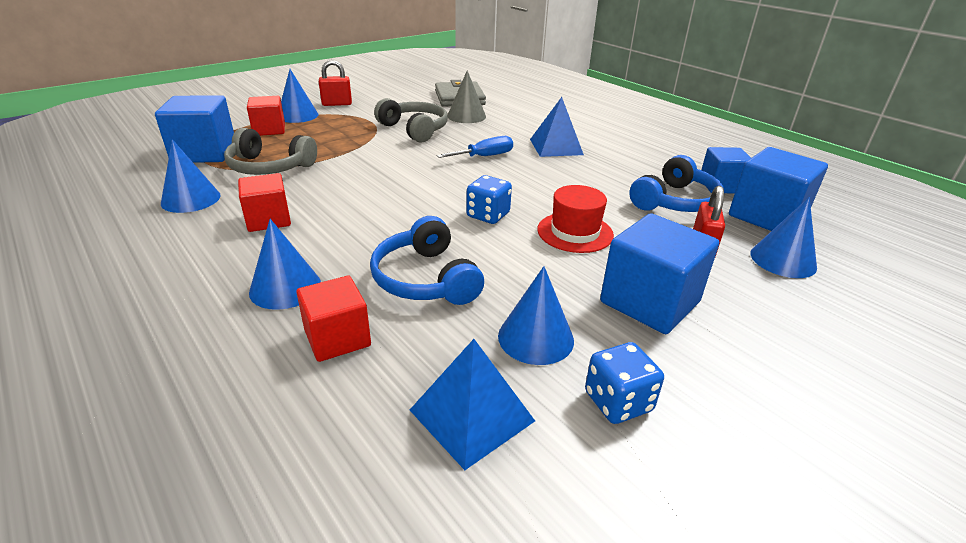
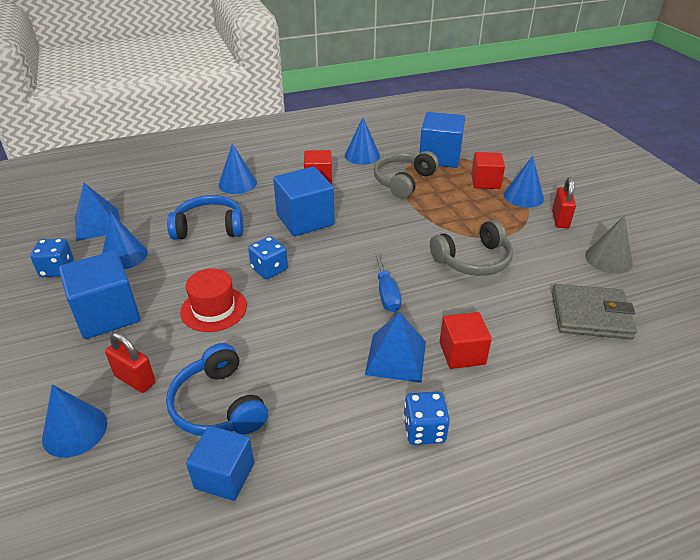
camera: 110 degrees right, 5 degrees up
red cube [296,276,371,362] -> red cube moved to [440,312,492,369]
grey cone [447,71,486,123] -> grey cone moved to [585,216,633,274]
blue cube [729,147,828,231] -> blue cube moved to [273,167,334,236]
none -> blue dice [403,391,450,445]

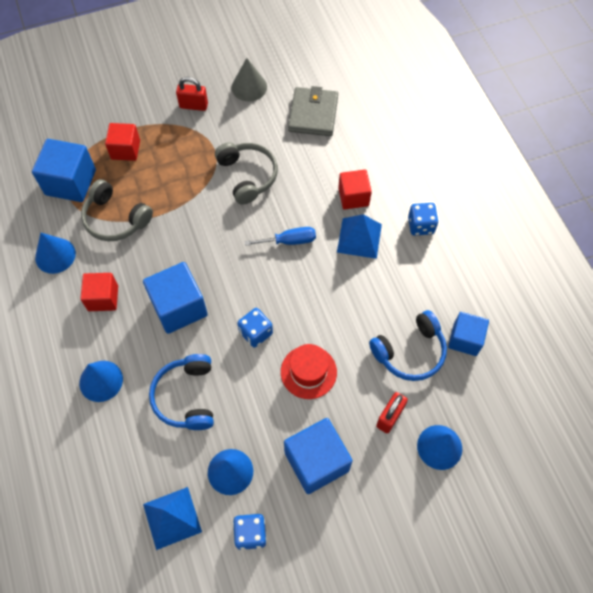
camera: 90 degrees left, 25 degrees up
blue cone [504,156,544,208] -> none

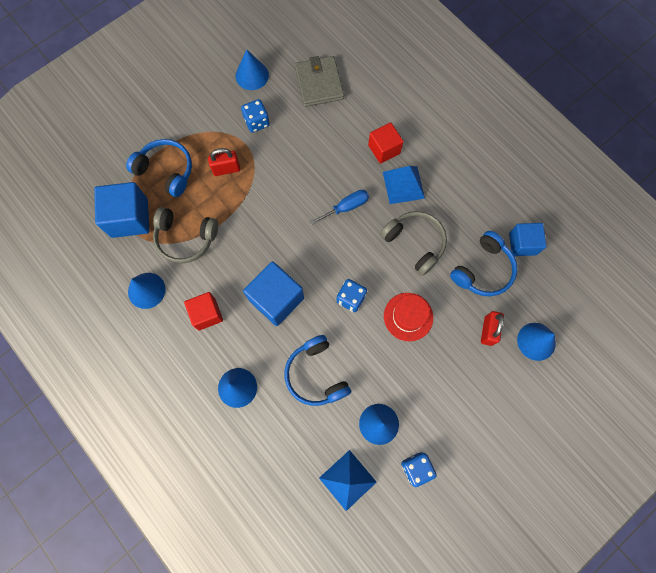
camera: 20 degrees left, 10 degrees up
red cube [105,123,140,161] -> blue headphones [126,139,192,197]
red padlock [176,77,208,111] -> red padlock moved to [208,148,240,176]
grey headphones [215,142,278,205] -> grey headphones moved to [380,211,447,275]
grey cone [232,58,267,101] -> blue cone [236,49,269,90]
blue cube [284,418,353,494] -> none
blue dice [408,203,438,236] -> blue dice moved to [241,99,270,133]

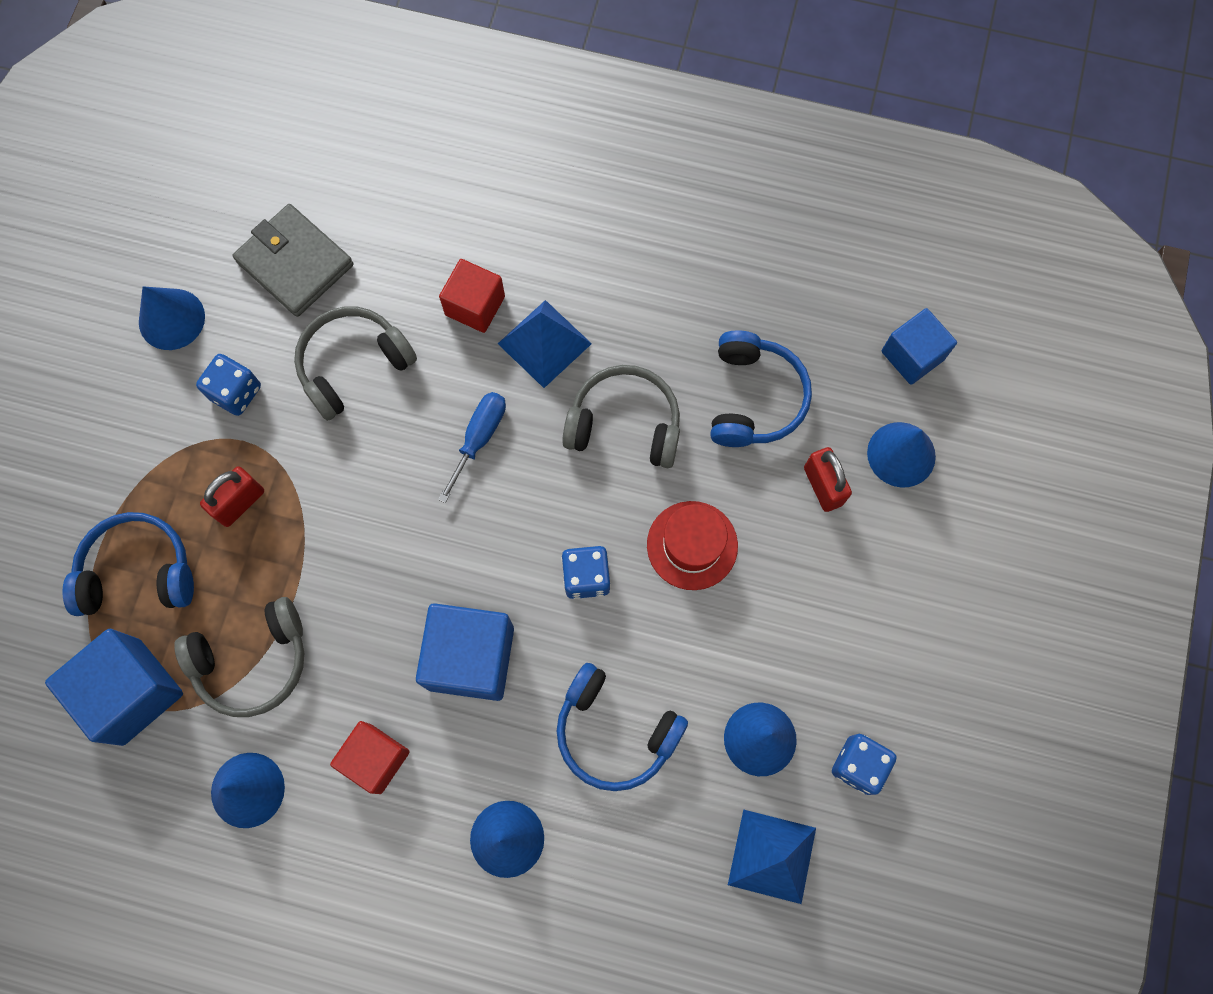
camera: 35 degrees left, 0 degrees up
blue cube [509,223,547,256] -> blue cube moved to [882,308,957,385]
none -> grey headphones [294,306,417,421]

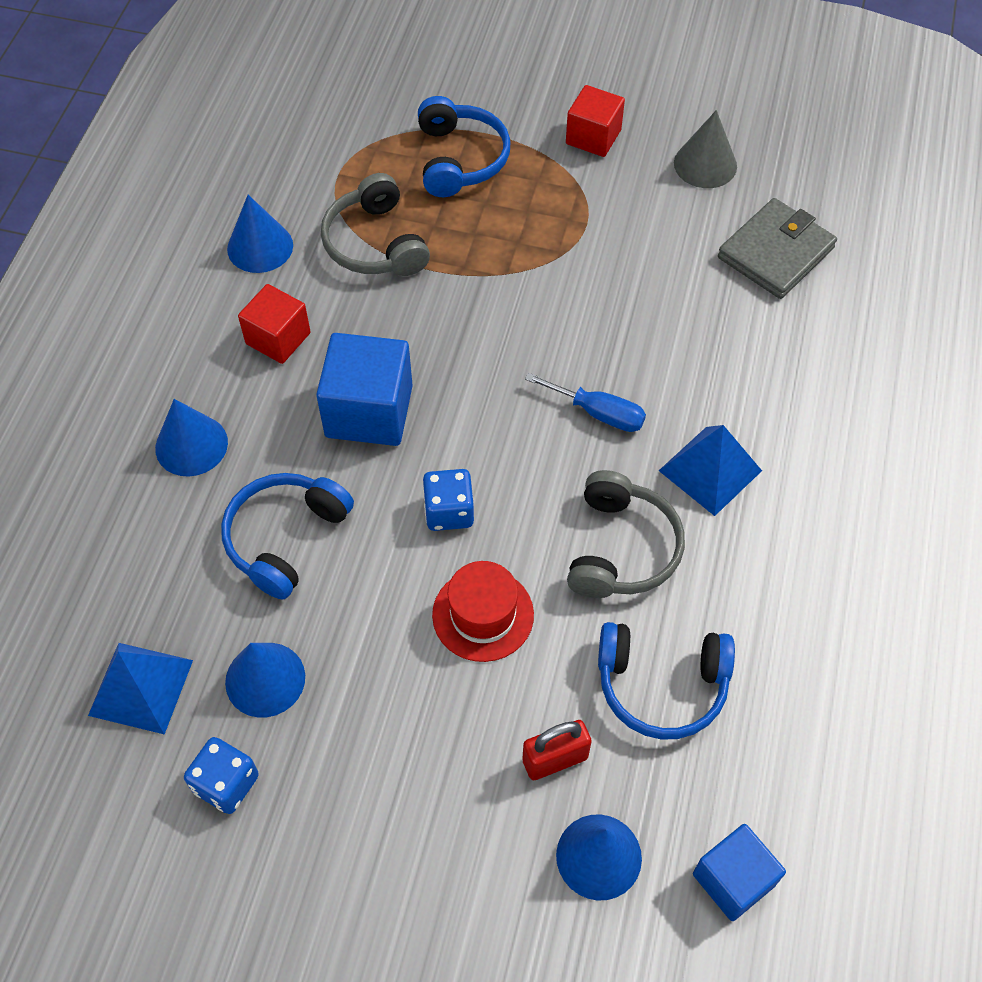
camera: 90 degrees right, 15 degrees down
blue cube [45,629,183,746] -> none
blue cone [139,286,205,350] -> grey cone [674,110,737,188]
blue dice [196,354,261,416] -> none
red padlock [200,466,264,527] -> none
grey headphones [294,306,417,421] -> none
red cube [439,259,505,333] -> red cube moved to [566,85,625,157]

